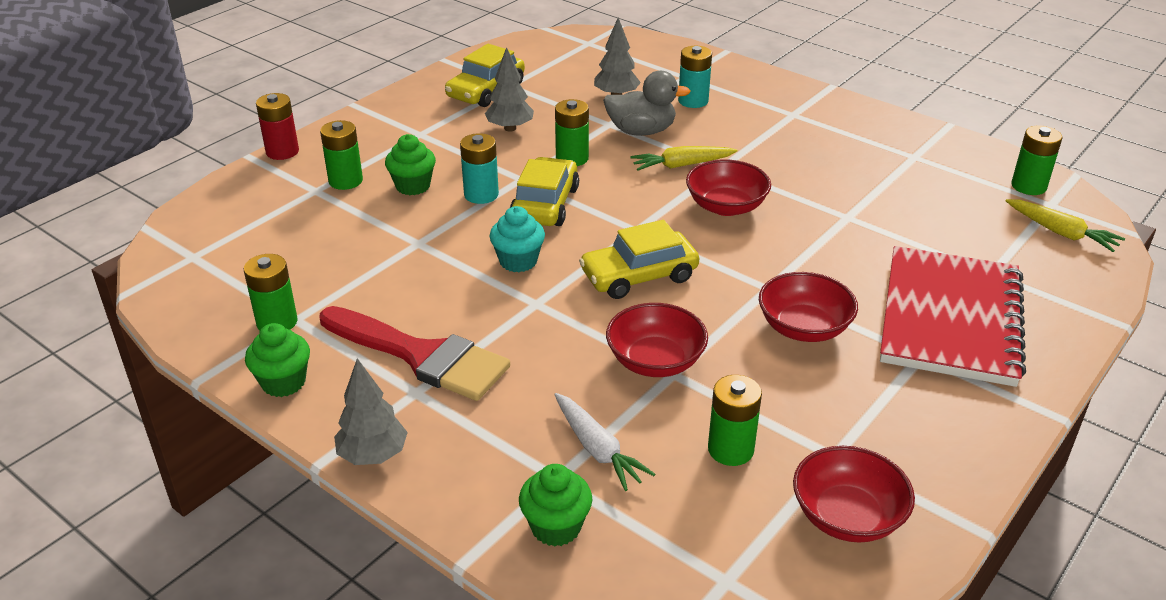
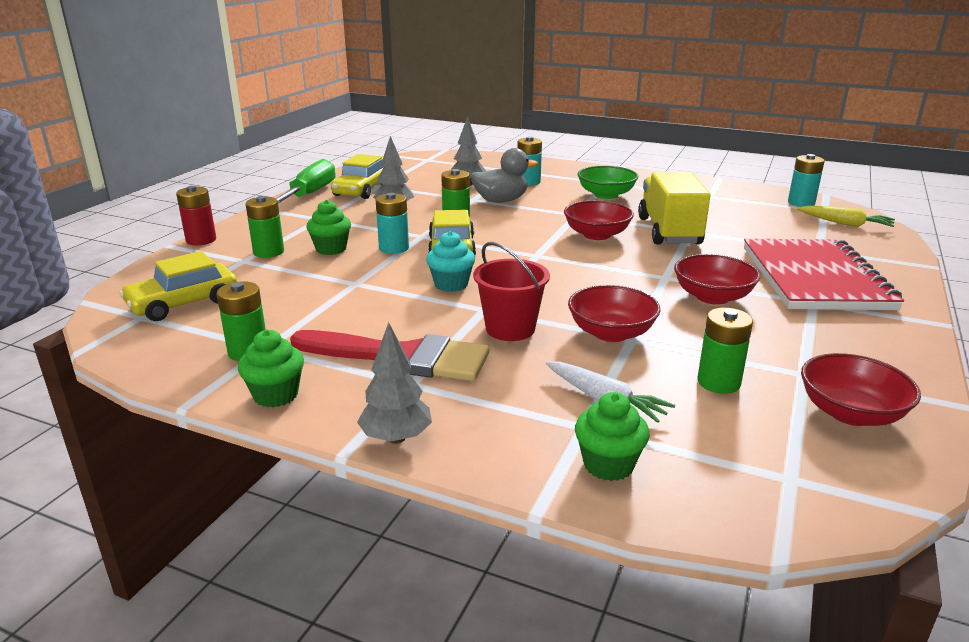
camera: 15 degrees left, 10 degrees down
yellow car [579,220,699,299] -> yellow car moved to [119,251,237,321]
yellow carrot [630,146,737,171] -> none
green battery [1011,125,1062,195] -> turquoise battery [788,154,825,207]
none -> green screwdriver [276,159,336,204]
none -> red bucket [473,242,550,341]
none -> green bowl [578,166,638,199]
none -> yellow truck [638,172,711,245]

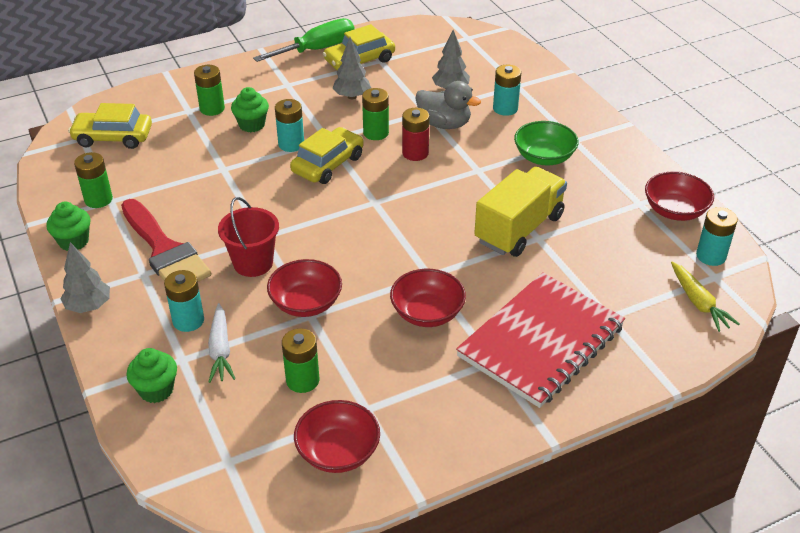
camera: 40 degrees right, 15 degrees up
red battery [176,186,216,245] -> red battery moved to [402,108,430,161]
turquoise cupcake [426,231,475,292] -> none
red bowl [564,200,634,240] -> red bowl moved to [645,171,714,221]
none -> turquoise battery [164,270,204,332]

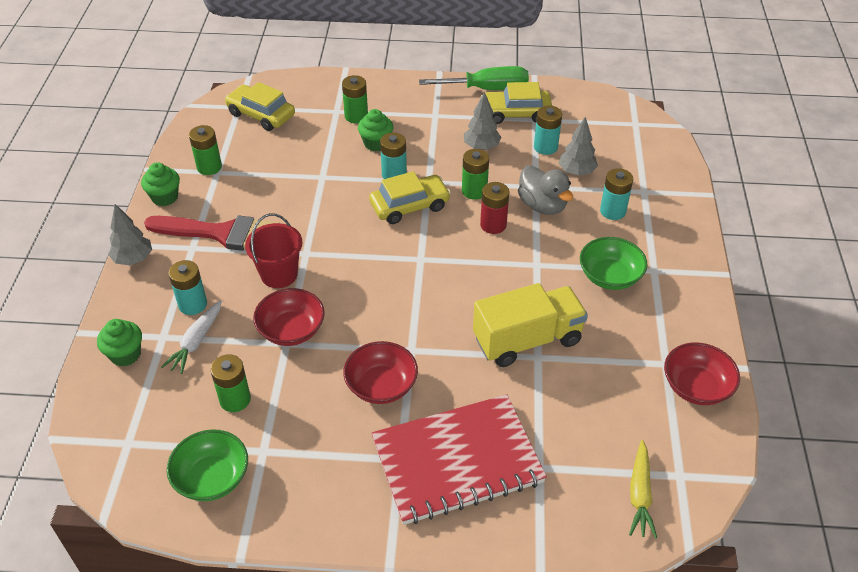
camera: 30 degrees right, 5 degrees up
red brush [121,199,211,282] -> red brush turned 75 degrees counterclockwise [144,215,279,251]
red bowl [294,400,380,473] -> green bowl [167,429,248,501]
turquoise battery [696,207,738,266] -> turquoise battery moved to [534,106,562,155]

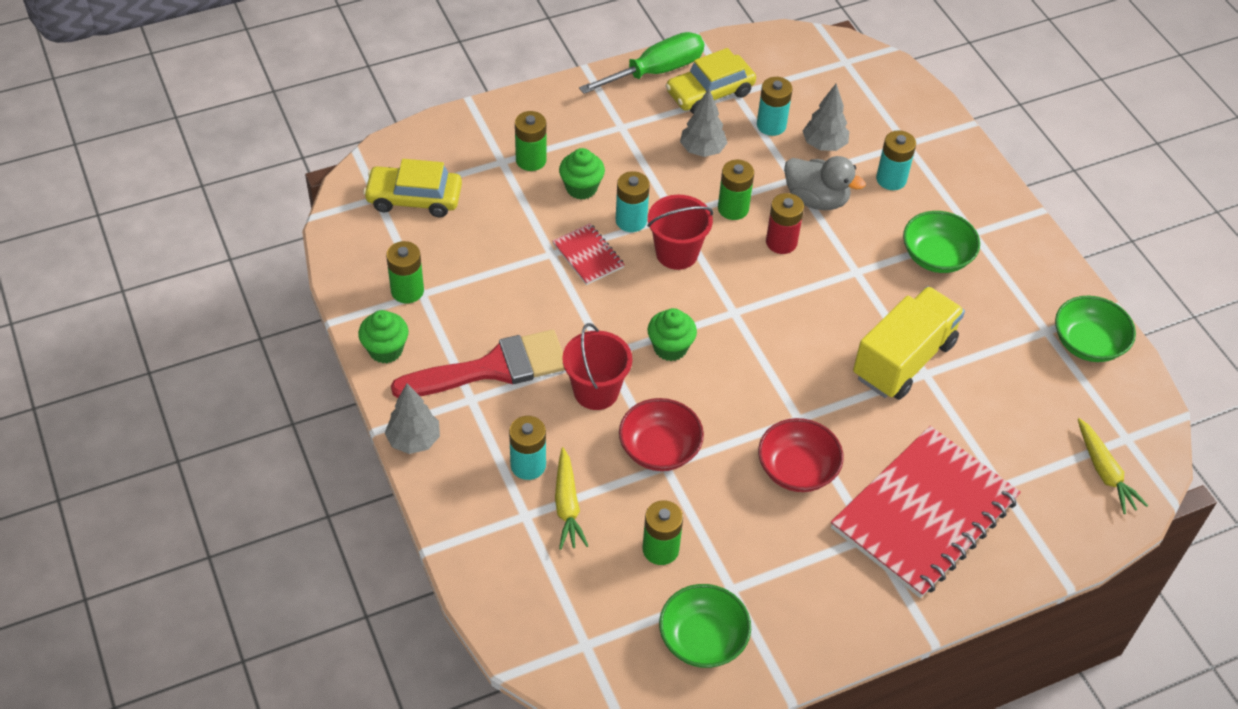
camera: 30 degrees left, 5 degrees up
green cupcake [97,319,142,367] -> green cupcake moved to [648,308,697,361]
white carrot [161,300,222,374] -> yellow carrot [555,447,588,550]
yellow car [369,171,451,224] -> red bucket [647,195,713,270]
red bowl [664,343,740,405] -> green bowl [1055,296,1136,362]
none -> red notebook [552,223,625,285]

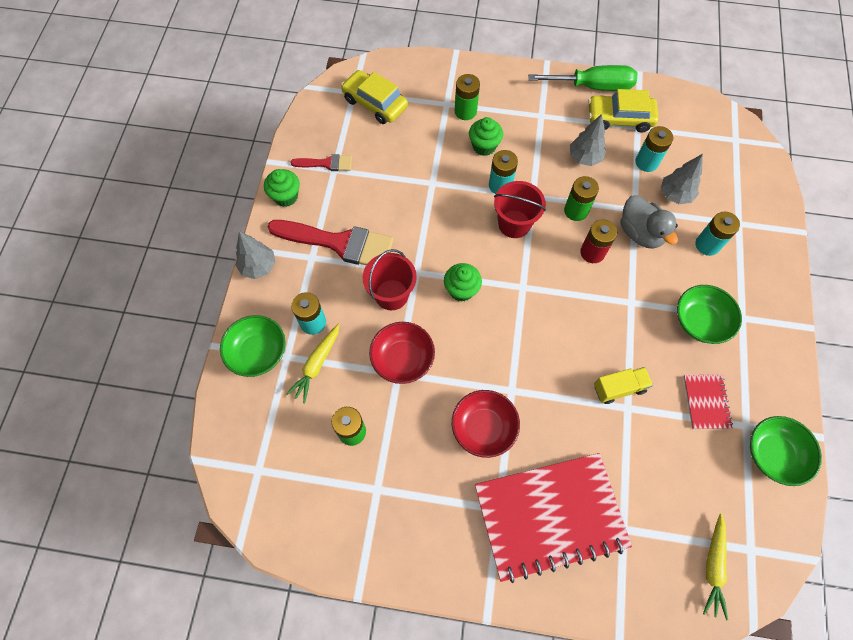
camera: 35 degrees right, 15 degrees up
green battery [386,241,424,303] -> red brush [291,154,352,171]
red notebook [552,223,625,285] -> red notebook moved to [683,375,733,429]
green bowl [659,584,751,668] -> green bowl moved to [220,315,286,377]
yellow truck [853,286,965,400] -> yellow truck [594,367,653,404], size x0.53

